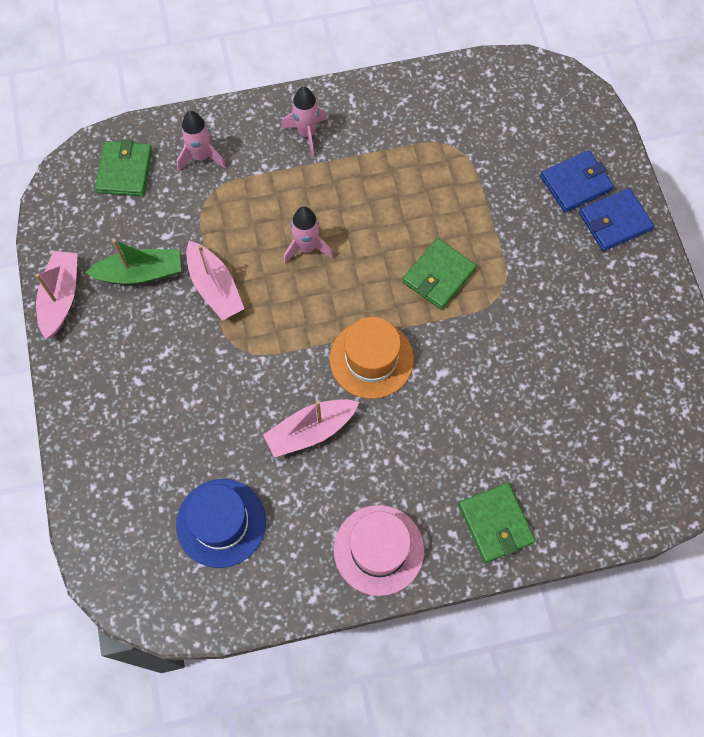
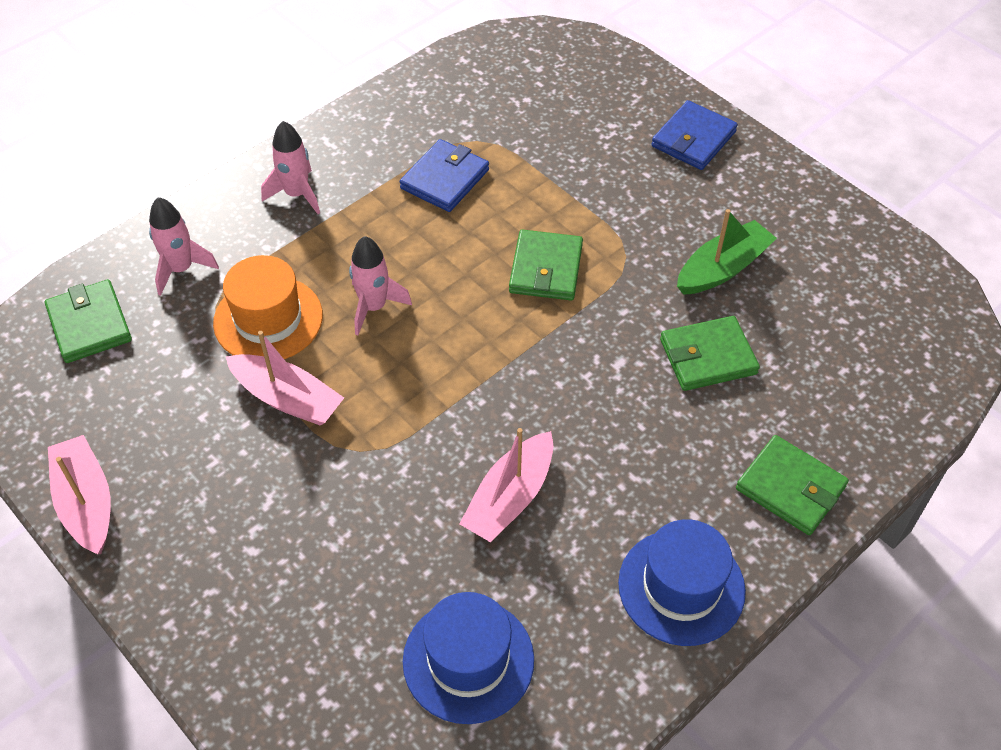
camera: 30 degrees left, 15 degrees down
green boat [85,239,181,284] -> green boat moved to [677,209,777,295]
orange hat [330,317,414,399] -> orange hat moved to [213,255,323,359]
pink hat [334,505,424,596] -> blue hat [618,519,746,646]
blue wallet [540,150,614,213] -> blue wallet moved to [400,139,489,212]
none -> green wallet [660,316,760,391]

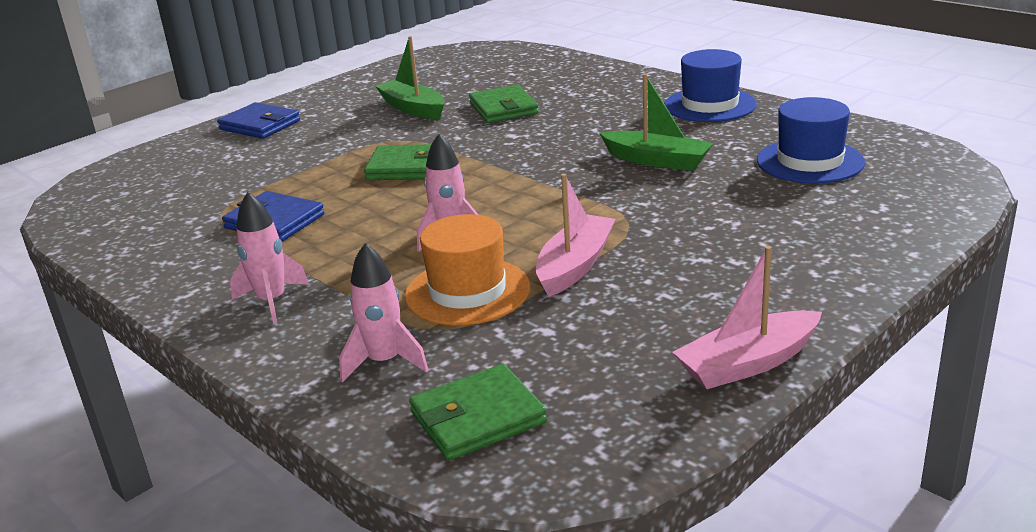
camera: 90 degrees left, 25 degrees down
pink boat [459,428,553,542] -> green boat [599,73,714,171]
green wallet [736,435,849,535] -> none

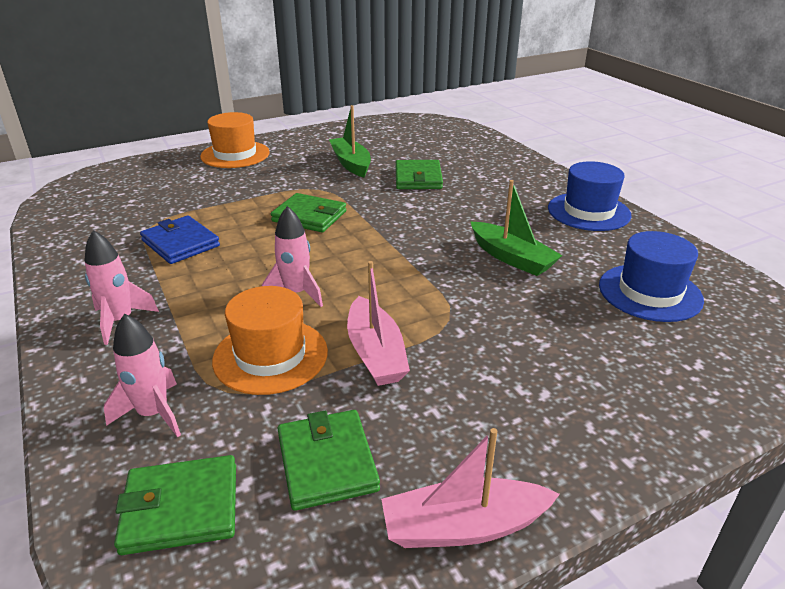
camera: 15 degrees right, 5 degrees up
blue wallet [217,102,300,139] -> orange hat [200,112,270,168]
pink boat [536,174,616,297] -> pink boat turned 120 degrees clockwise [347,261,410,386]
none -> green wallet [277,410,380,511]

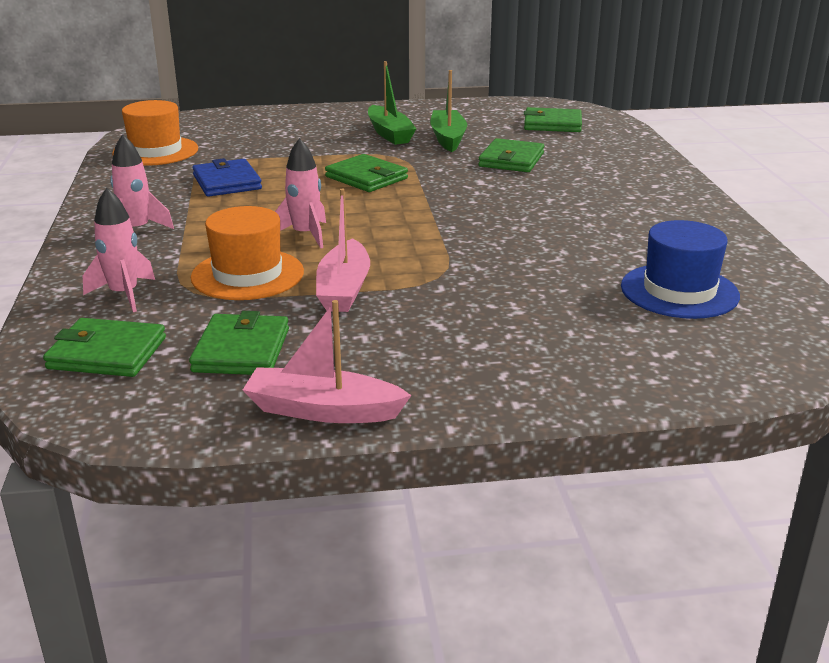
camera: 20 degrees right, 5 degrees down
orange hat [200,112,270,168] -> orange hat moved to [112,100,198,166]
green boat [470,180,563,276] -> green boat moved to [368,61,416,145]
blue hat [548,161,632,231] -> none
none -> green wallet [524,107,582,132]

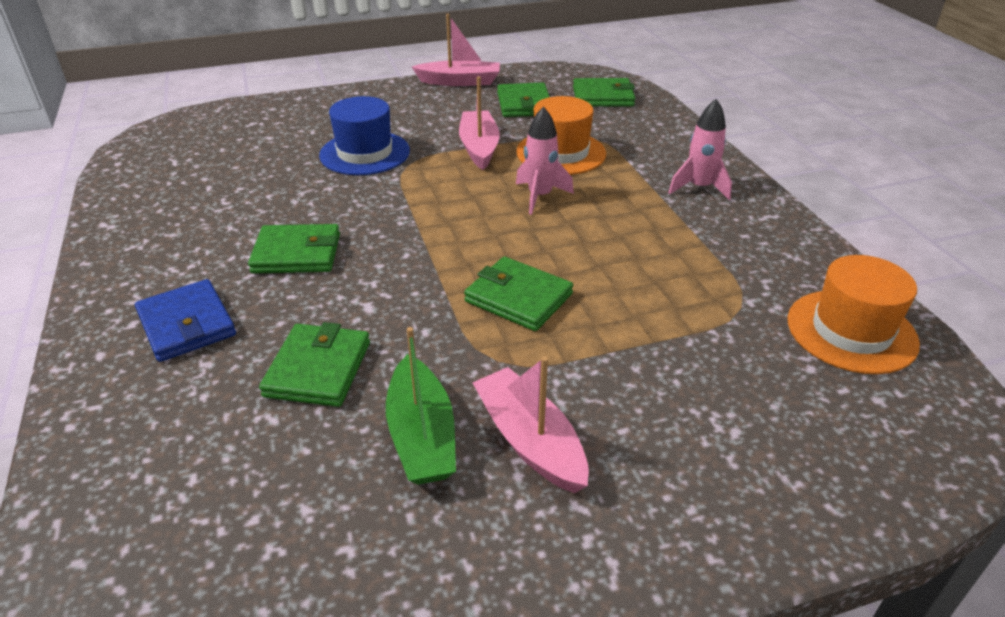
camera: 170 degrees right, 10 degrees up
pink rocket [83,188,155,312] -> none
blue wallet [192,158,262,197] -> blue wallet moved to [135,279,236,362]
green boat [368,61,416,145] -> pink boat [472,356,589,493]
green wallet [524,107,582,132] -> green wallet moved to [248,224,340,274]
blue hat [621,220,740,319] -> blue hat moved to [319,96,410,175]

